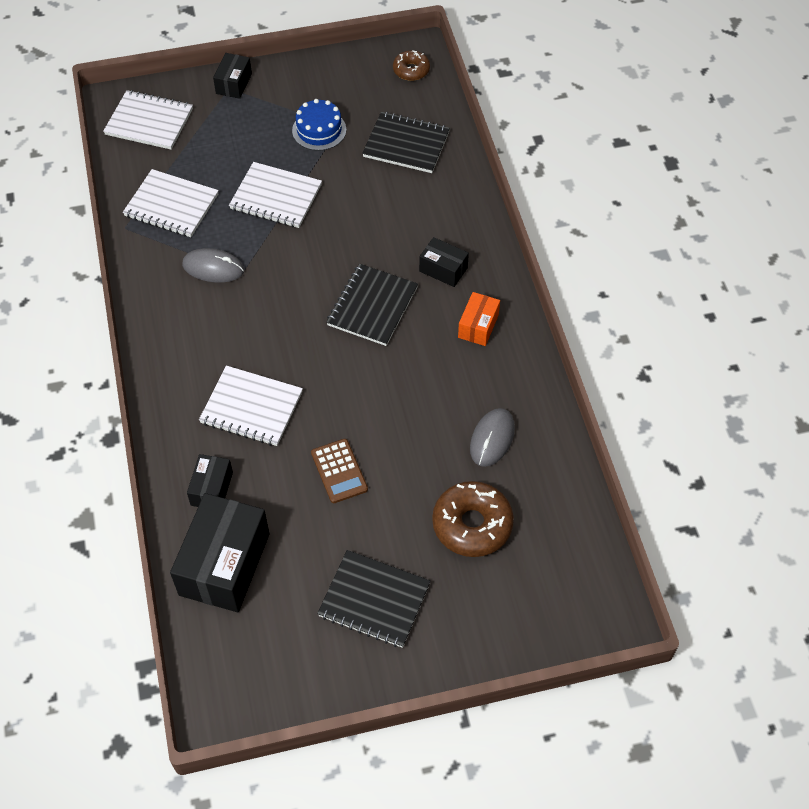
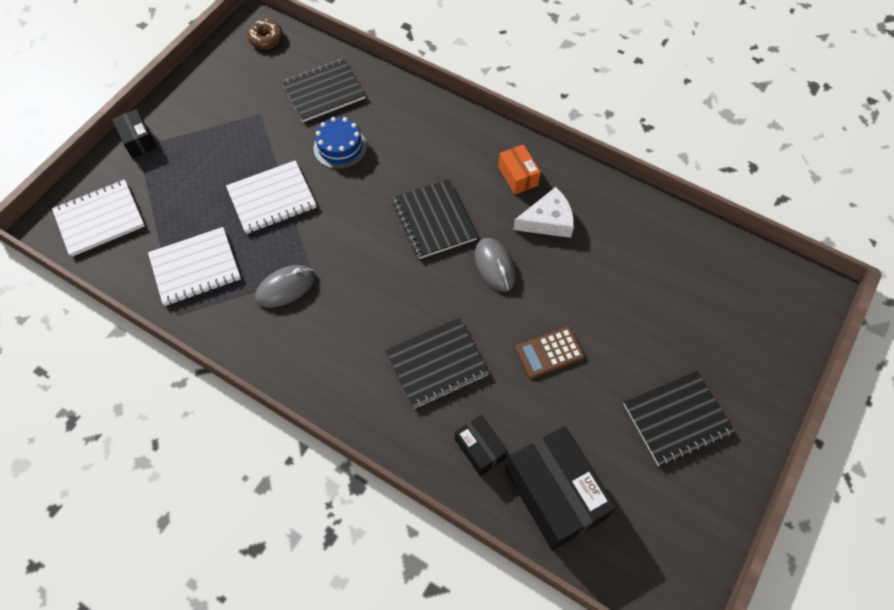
camera: 45 degrees left, 5 degrees up
white notebook [199,365,303,446] -> black notebook [385,318,489,409]
blue cake [292,99,346,151] -> blue cake moved to [314,117,367,169]
brown calculator [311,439,368,503] -> brown calculator turned 135 degrees clockwise [516,327,585,379]
black box [419,237,469,287] -> none
brown donut [432,481,514,557] -> none
grey mouse [470,408,515,467] -> grey mouse moved to [475,238,516,292]
none -> white cheese [513,187,574,238]

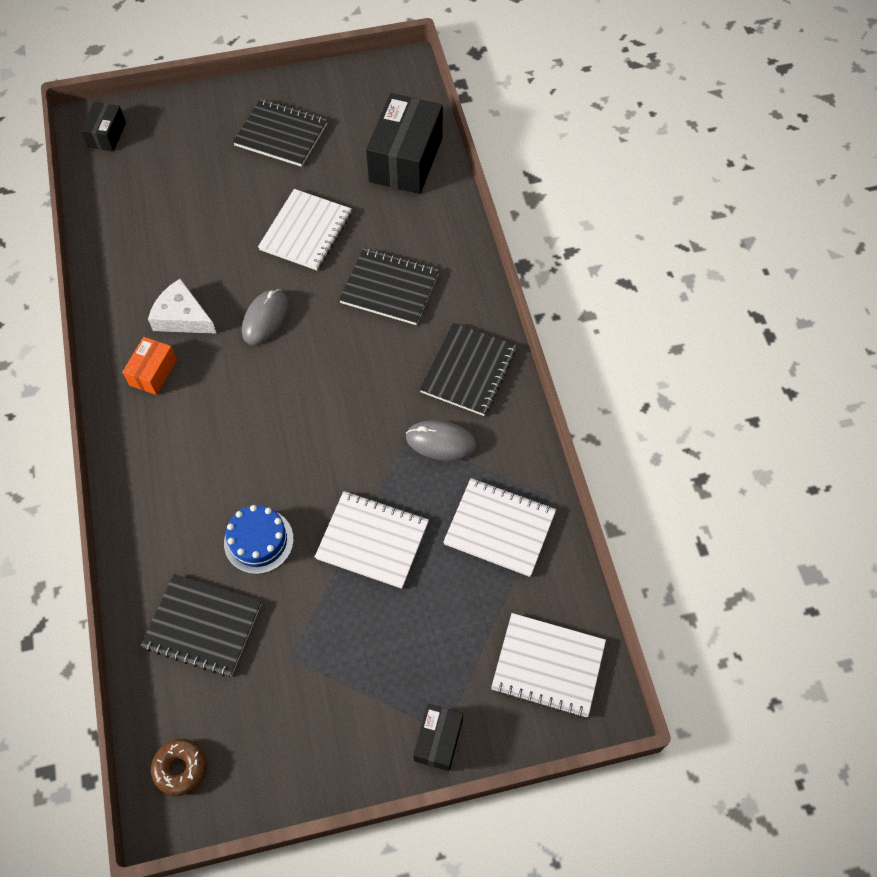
camera: 135 degrees left, 0 degrees up
black notebook [393,179,477,259] -> black notebook moved to [419,323,517,416]
black box [455,415,508,476] -> black box moved to [81,102,126,151]
brown calculator [516,327,585,379] -> white notebook [258,189,352,270]

